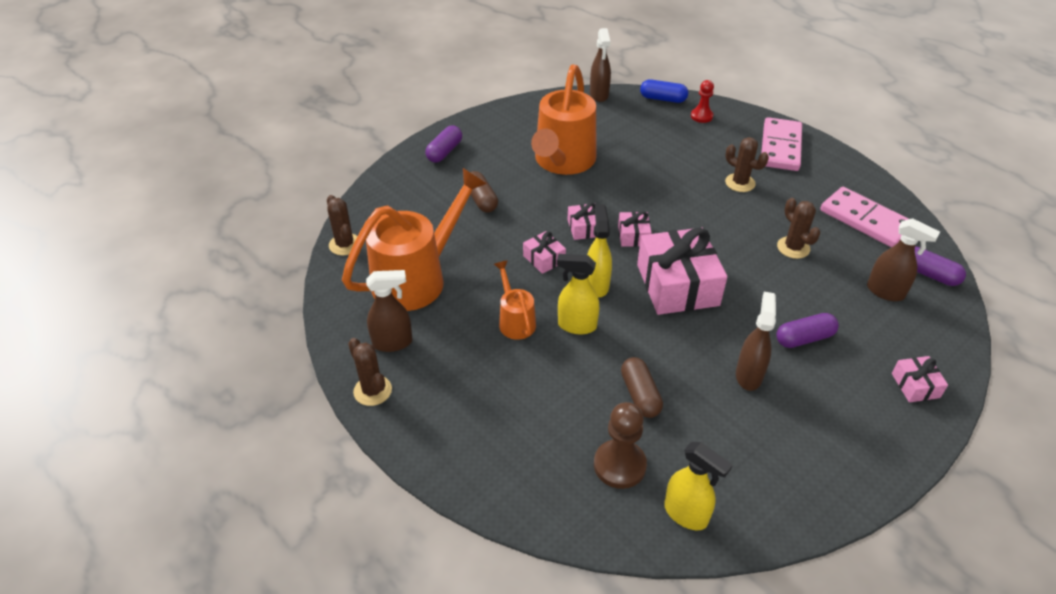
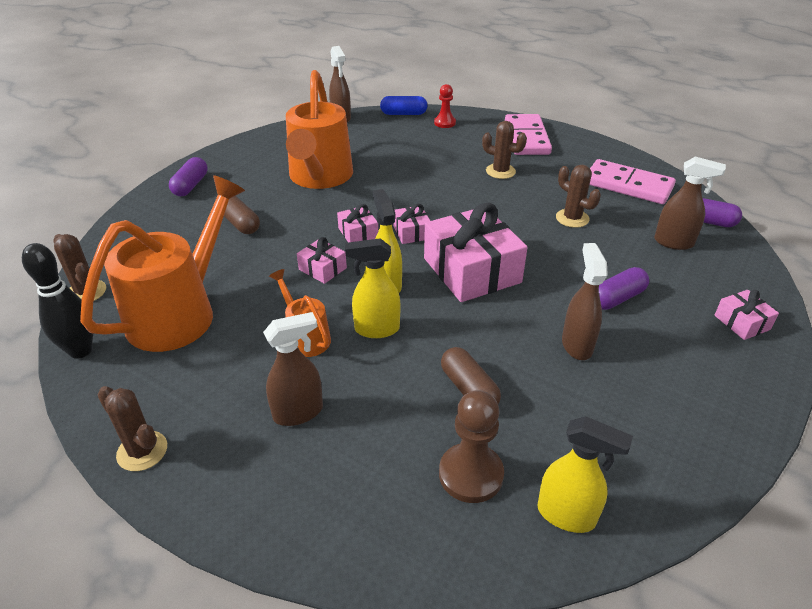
camera: 15 degrees left, 5 degrees down
brown spray bottle [366,270,412,352] -> brown spray bottle moved to [263,312,323,426]
none -> black bowling pin [22,243,93,359]

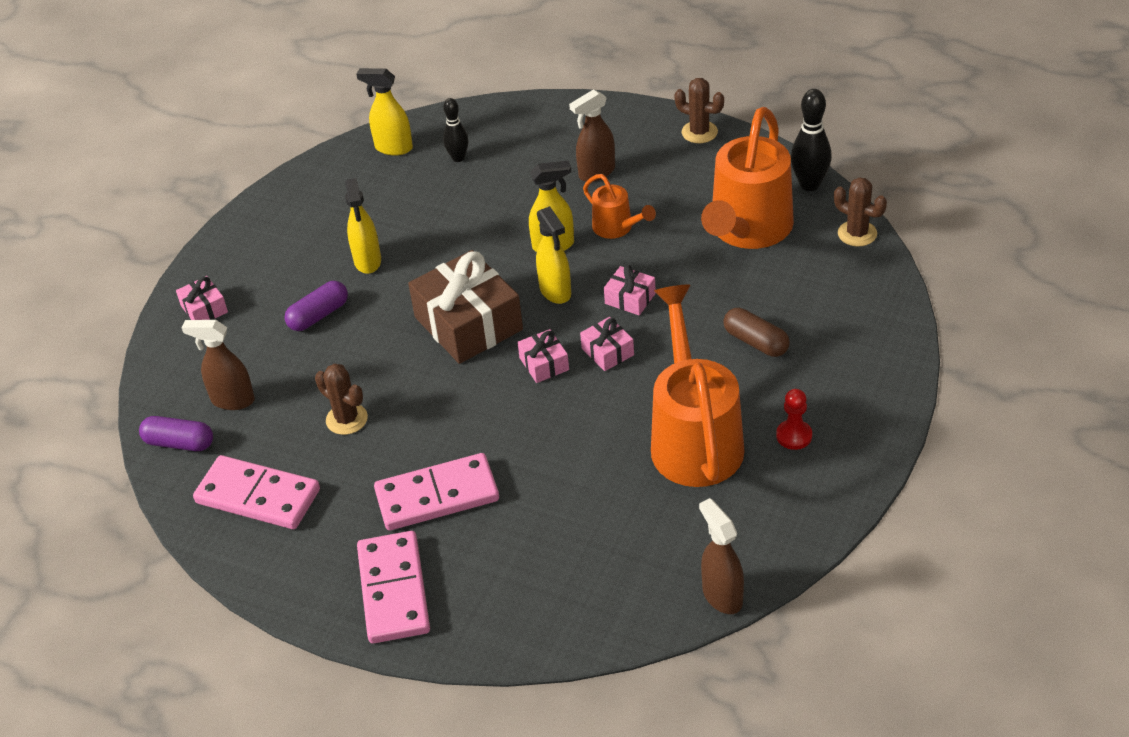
camera: 175 degrees right, 5 degrees up
purple capsule [169,157,208,196] -> none
blue capsule [380,96,428,115] -> none
pink gift [424,202,528,302] -> brown gift [408,250,523,364]
red pawn [434,84,456,128] -> red pawn moved to [776,389,812,450]
brown pawn [439,390,504,503] -> black bowling pin [443,98,469,162]
brown capsule [441,347,501,404] -> none
brown cactus [482,121,527,179] -> pink domino [374,453,499,531]
brown spray bottle [562,243,608,360] -> yellow spray bottle [345,178,381,274]

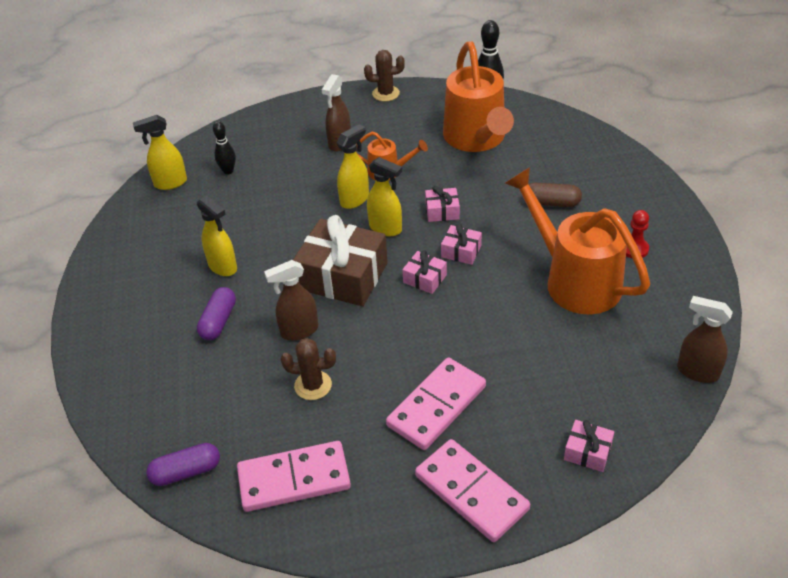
camera: 35 degrees left, 0 degrees up
pink gift [176,276,228,320] -> pink gift moved to [564,420,614,472]
brown spray bottle [182,320,255,410] -> brown spray bottle moved to [264,260,318,341]
brown cactus [834,177,887,247] -> none

